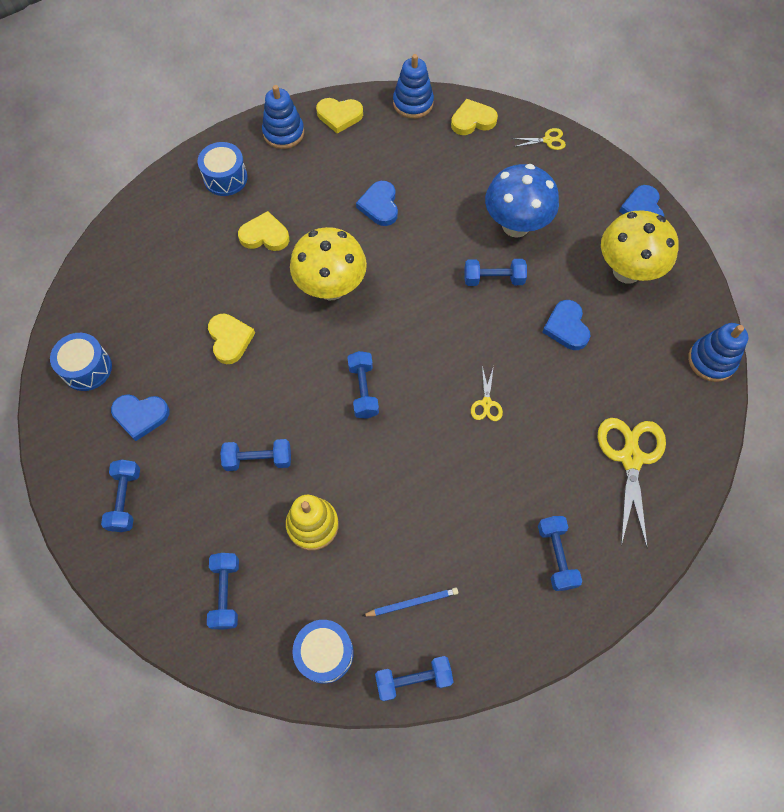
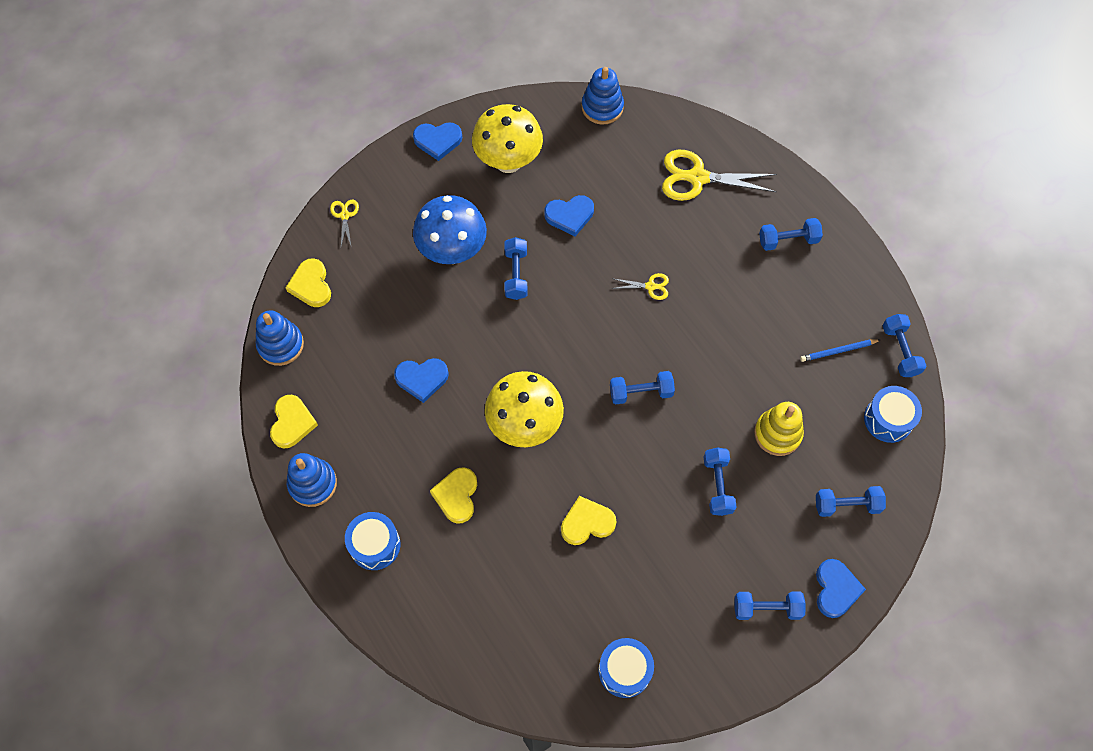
camera: 90 degrees left, 0 degrees up
blue heart [111,394,170,441] -> blue heart moved to [816,559,866,618]
blue pencil [362,588,458,616] -> blue pencil turned 90 degrees counterclockwise [800,339,880,362]

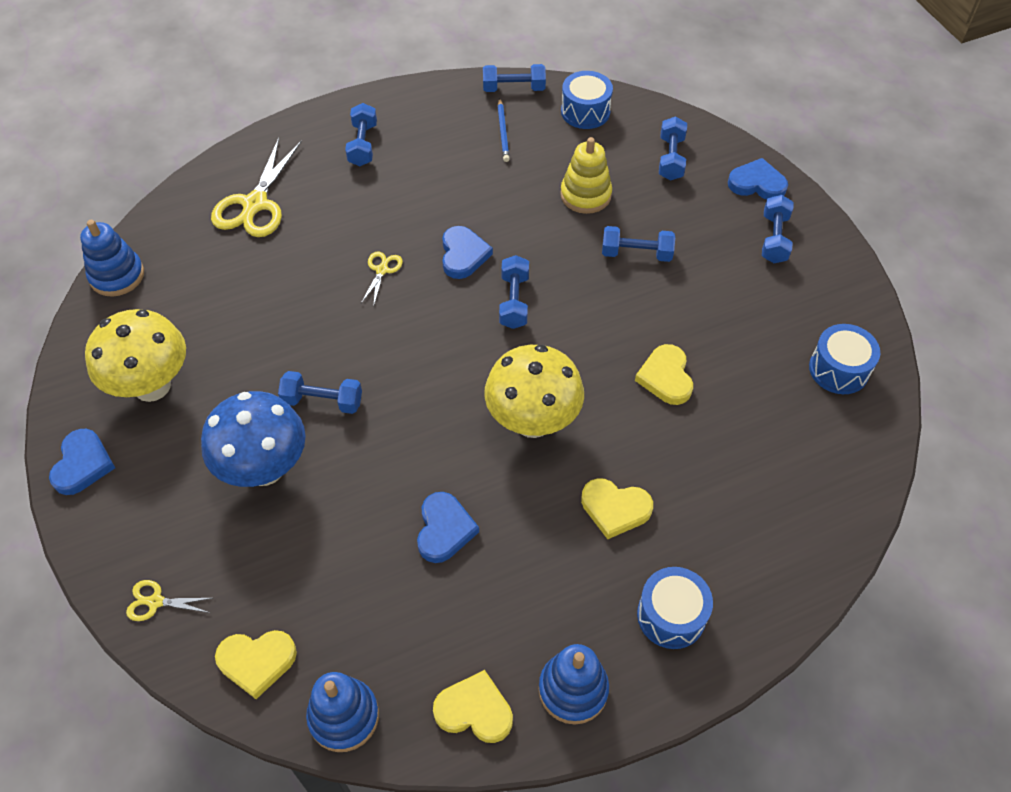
camera: 80 degrees left, 10 degrees down
blue heart [544,195,594,236] -> blue heart moved to [442,226,493,279]

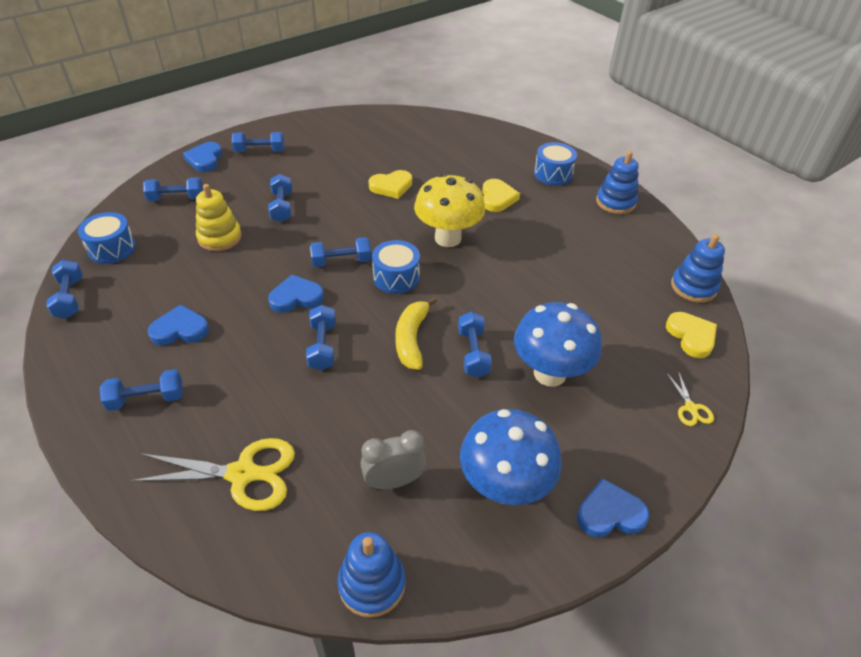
camera: 105 degrees left, 10 degrees down
yellow mushroom [85,309,186,402] -> blue mushroom [460,409,562,505]
yellow scissors [361,251,403,307] -> blue dumbbell [306,305,336,370]
blue heart [417,492,479,563] -> blue heart moved to [148,304,209,345]
yellow heart [433,670,513,743] -> none
blue pencil [497,98,510,162] -> none
blue drum [809,324,880,394] -> blue drum moved to [372,240,420,294]
none -> grey clock [360,430,426,489]
none -> yellow banana [395,297,437,370]

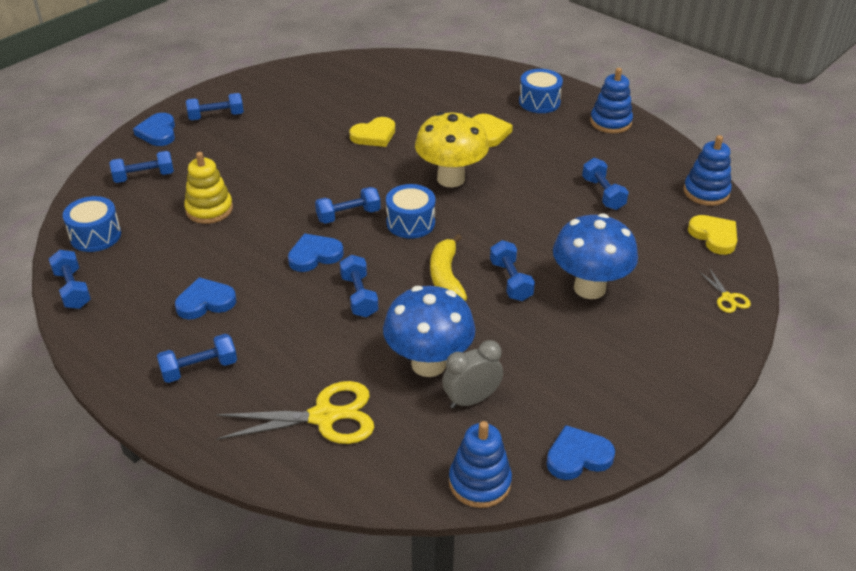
camera: 10 degrees left, 5 degrees down
blue dumbbell [268,174,292,222] -> blue dumbbell moved to [582,158,629,210]
blue mushroom [460,409,562,505] -> blue mushroom moved to [383,286,476,377]
blue heart [577,478,649,538] -> blue heart moved to [546,425,615,480]

